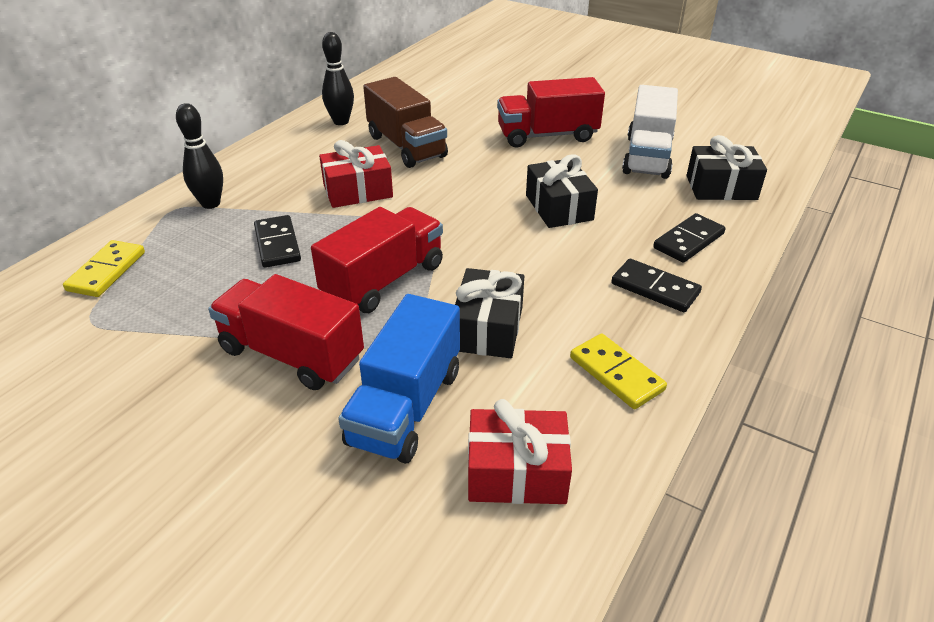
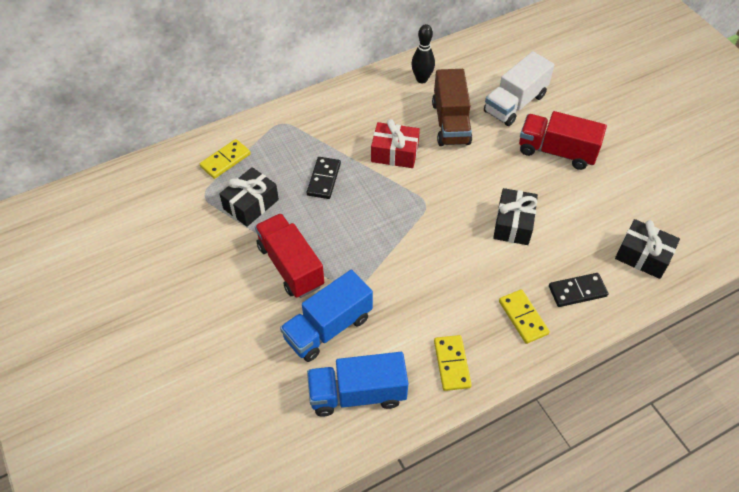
camera: 30 degrees right, 15 degrees up
black bowling pin [176,103,223,209] -> none
red truck [311,207,443,313] -> none
black gift [455,268,524,358] -> black gift moved to [219,167,279,227]
red gift [468,399,572,504] -> blue truck [307,352,409,417]
black domino [611,259,702,312] -> yellow domino [499,289,550,344]
white truck [622,85,678,179] -> white truck moved to [484,51,554,126]

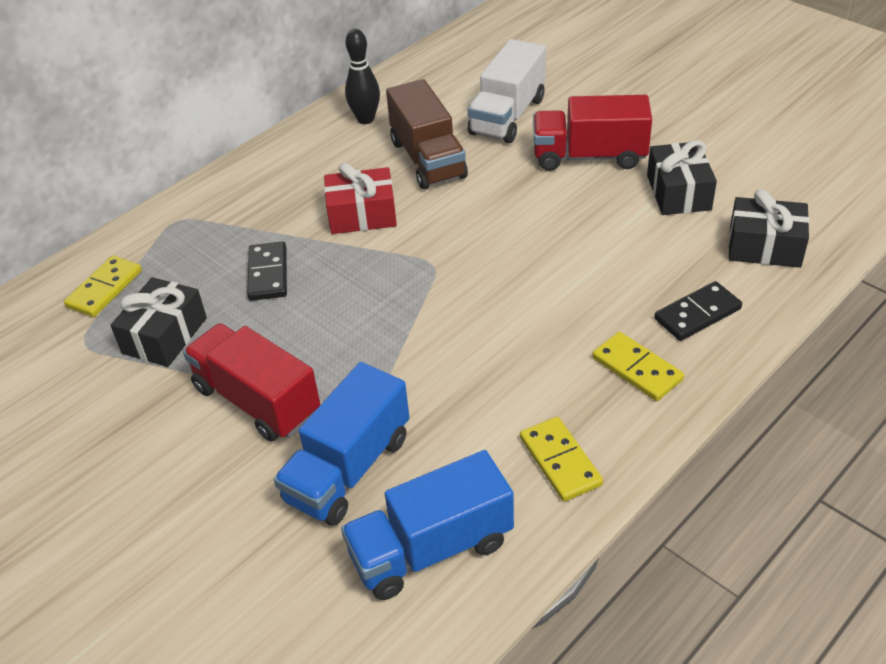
camera: 15 degrees left, 10 degrees down
black gift [493,188,538,245] -> black gift moved to [647,140,717,215]

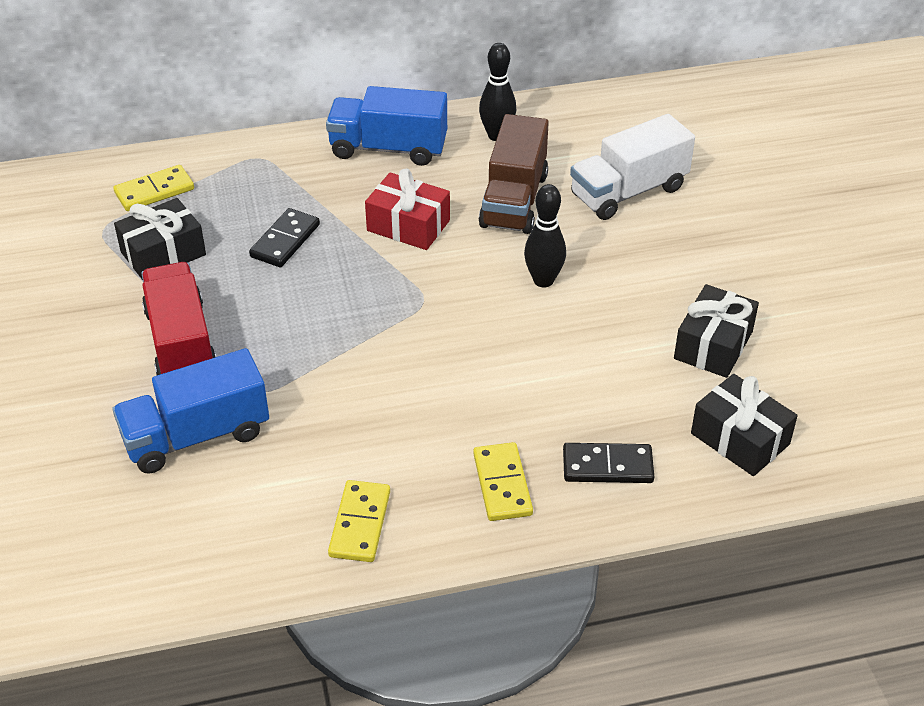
camera: 30 degrees right, 0 degrees up
blue truck [341,450,514,600] -> blue truck moved to [326,86,447,166]
red truck [533,95,652,171] -> none
none -> black bowling pin [524,184,566,288]

